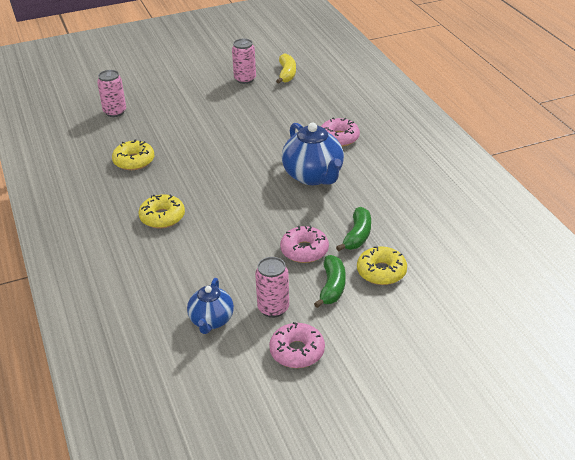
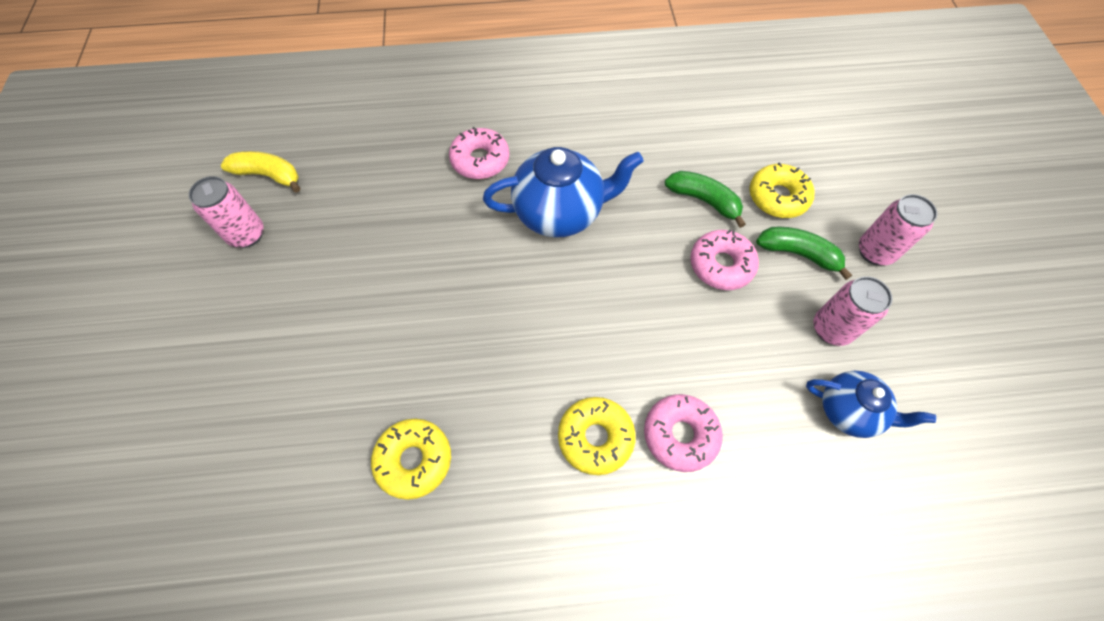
camera: 75 degrees left, 25 degrees up
pink can [97,70,126,117] -> pink can moved to [859,194,937,265]
pink donut [269,322,325,368] -> pink donut moved to [644,394,723,472]

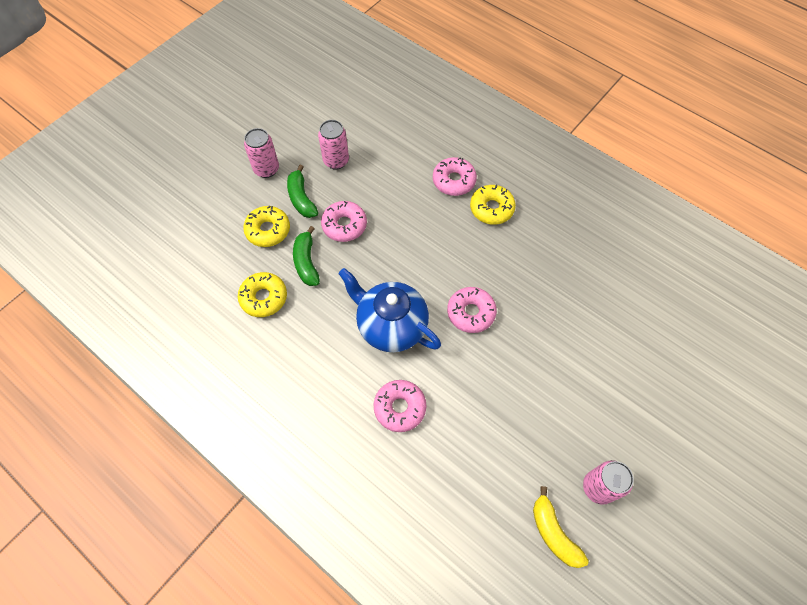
camera: 135 degrees left, 0 degrees up
yellow donut [371,419,451,500] -> yellow donut moved to [238,272,287,317]
blue teapot [806,371,936,438] -> none
none -> pink donut [447,287,497,333]

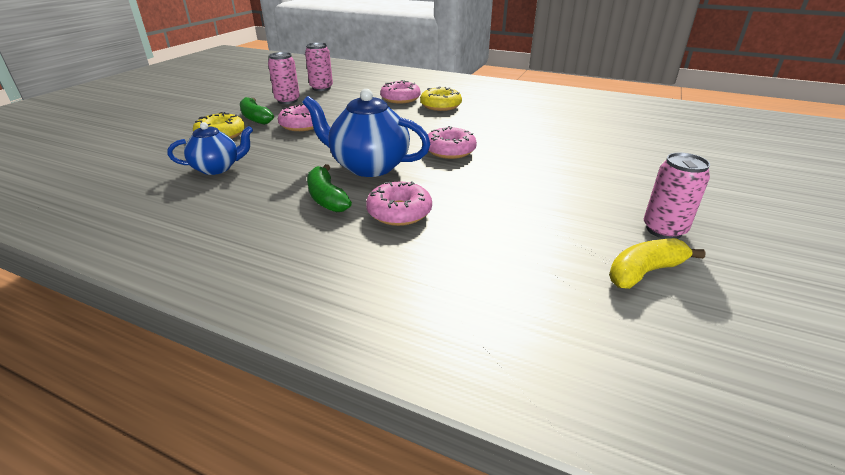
camera: 15 degrees left, 30 degrees down
yellow donut [238,272,287,317] -> blue teapot [168,122,253,175]
pink can [244,128,279,178] -> pink can moved to [305,43,333,91]
green banana [293,226,320,286] -> green banana moved to [307,164,352,212]
yellow banana [533,486,589,568] -> yellow banana turned 105 degrees clockwise [609,238,706,289]

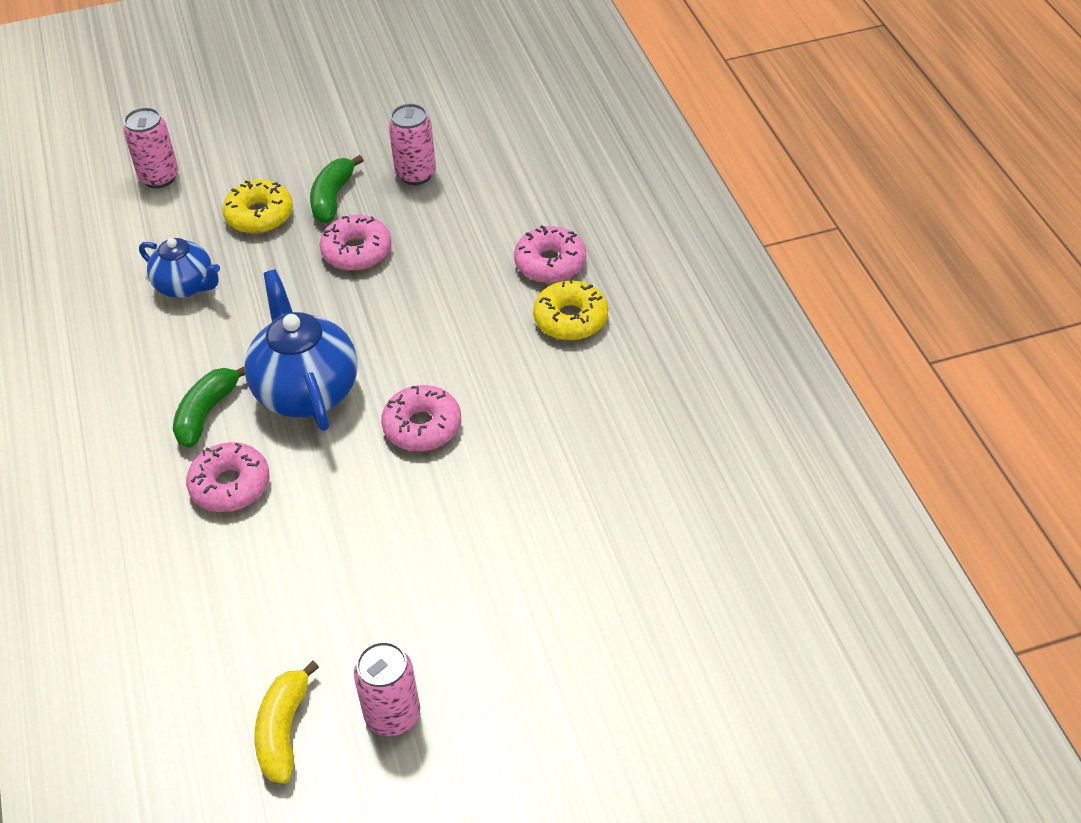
camera: 50 degrees right, 15 degrees up
pink can [305,43,333,91] -> pink can moved to [123,107,178,188]
yellow banana [609,238,706,289] -> yellow banana turned 105 degrees counterclockwise [254,661,319,784]

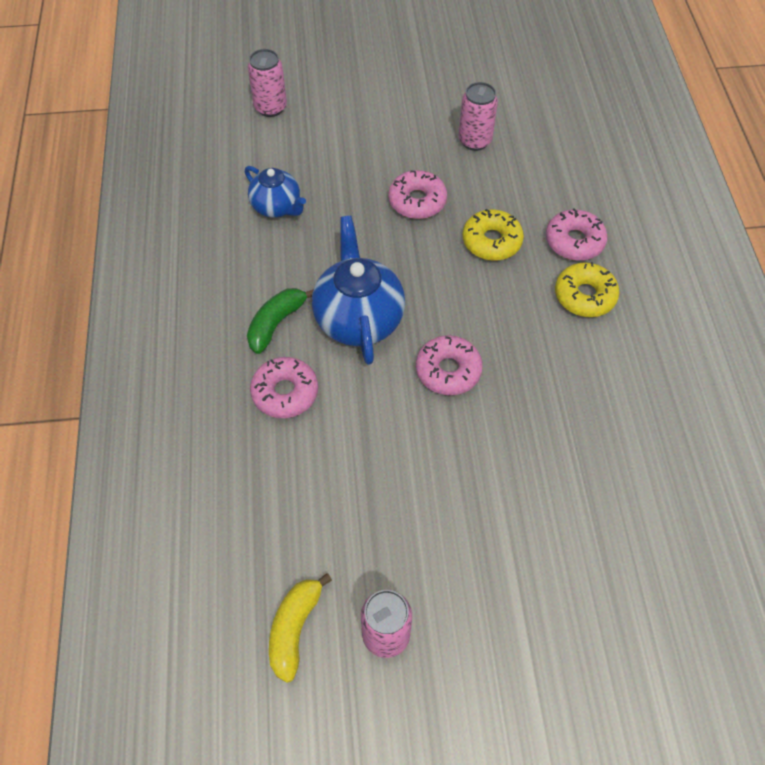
camera: 10 degrees right, 10 degrees up
yellow donut [222,180,293,234] -> yellow donut moved to [463,209,524,261]
green banana [310,155,364,223] -> none

